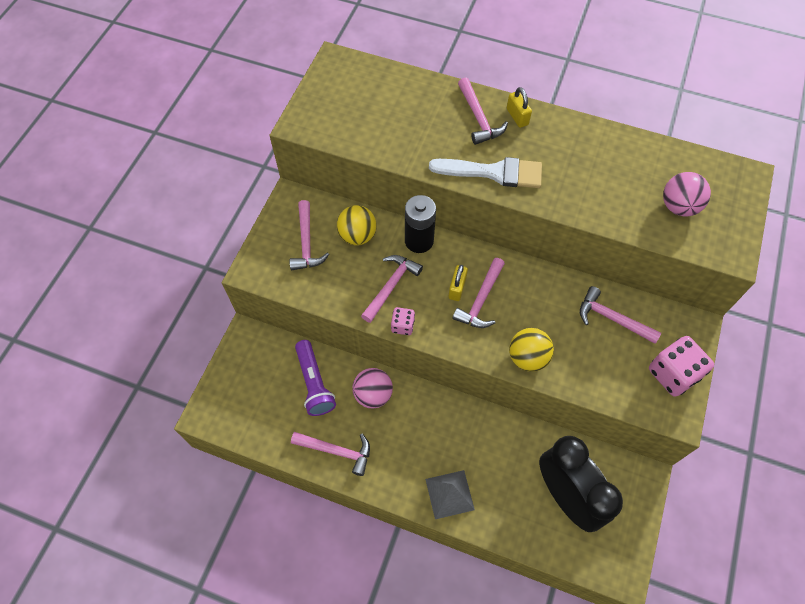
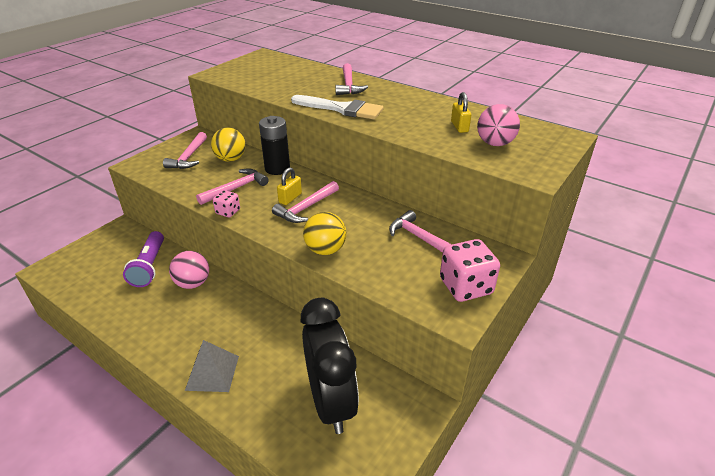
camera: 15 degrees right, 25 degrees down
pink hammer [291,432,370,476] -> none
yellow padlock [507,87,532,128] -> yellow padlock moved to [451,92,471,133]

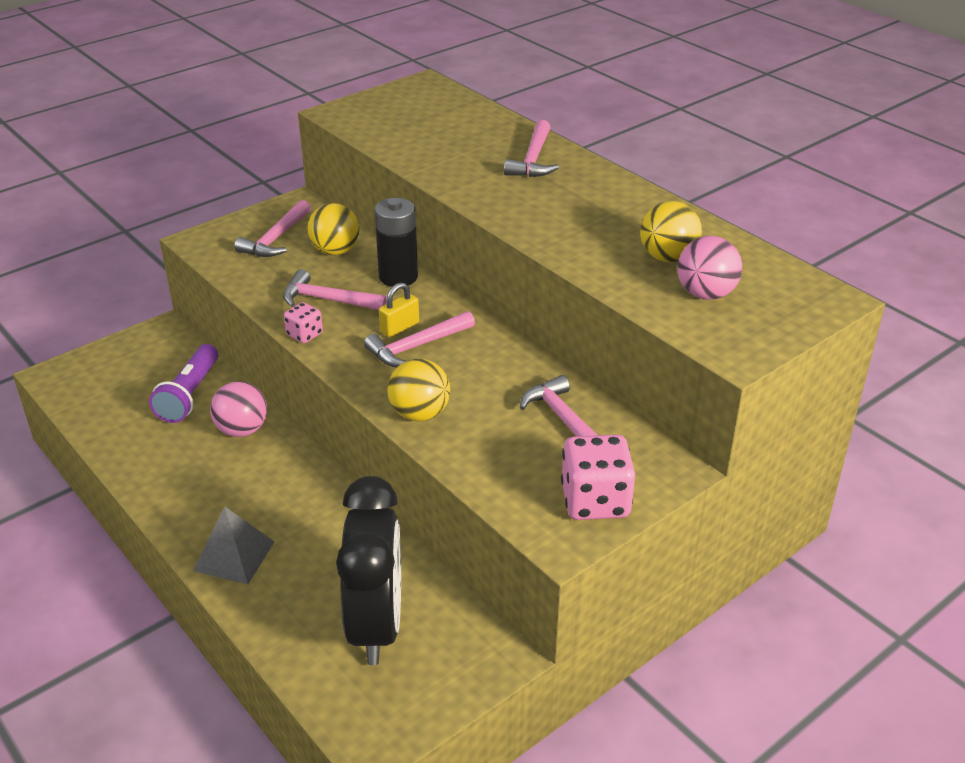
camera: 15 degrees right, 0 degrees up
pink hammer [196,168,269,205] -> pink hammer turned 135 degrees counterclockwise [283,269,387,310]
white brush [291,95,383,120] -> none
yellow padlock [451,92,471,133] -> yellow ball [640,201,702,263]

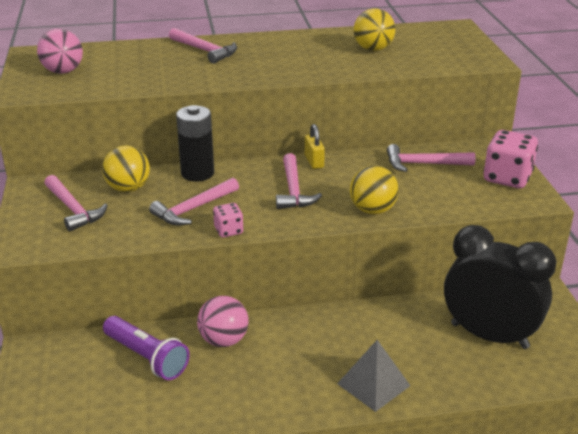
camera: 60 degrees left, 5 degrees down
yellow padlock [379,282,419,337] -> yellow padlock moved to [305,124,325,169]
pink ball [677,236,742,300] -> pink ball moved to [37,29,83,74]

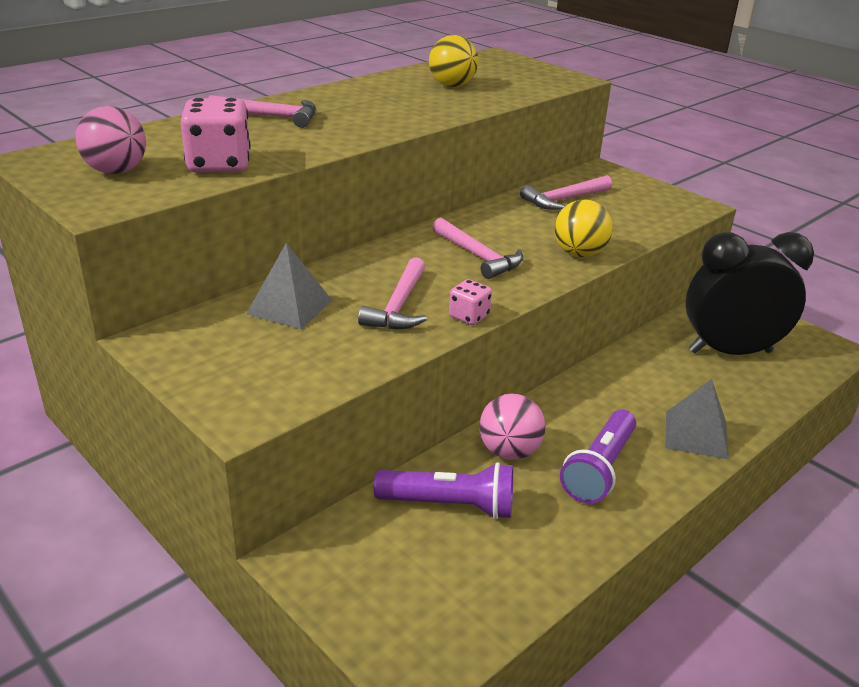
camera: 35 degrees left, 0 degrees up
pink hammer [44,175,108,232] -> none
yellow ball [102,145,150,192] -> grey pyramid [246,243,332,330]
black battery [176,105,214,182] -> none
yellow padlock [305,124,325,169] -> none
pink dice [484,130,538,188] -> pink dice moved to [181,98,251,173]
none -> purple flashlight [560,410,636,504]

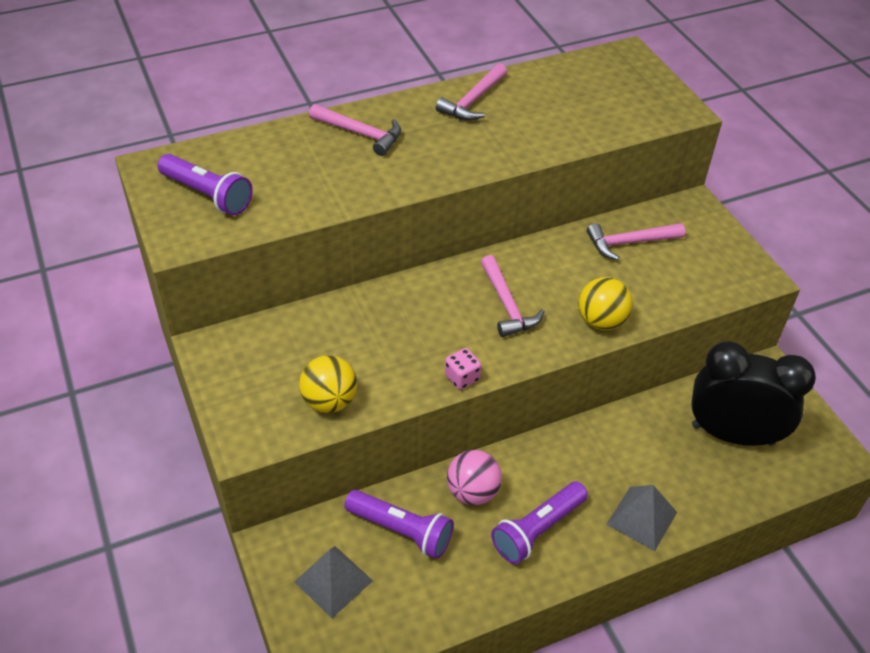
camera: 20 degrees right, 15 degrees up
pink ball [75,106,146,174] -> purple flashlight [158,154,253,215]
pink dice [181,98,251,173] -> none
grey pyramid [246,243,332,330] -> grey pyramid moved to [294,546,373,618]
pink hammer [358,257,427,329] -> pink hammer moved to [436,63,507,121]
yellow ball [429,35,478,87] -> yellow ball moved to [299,355,357,413]

